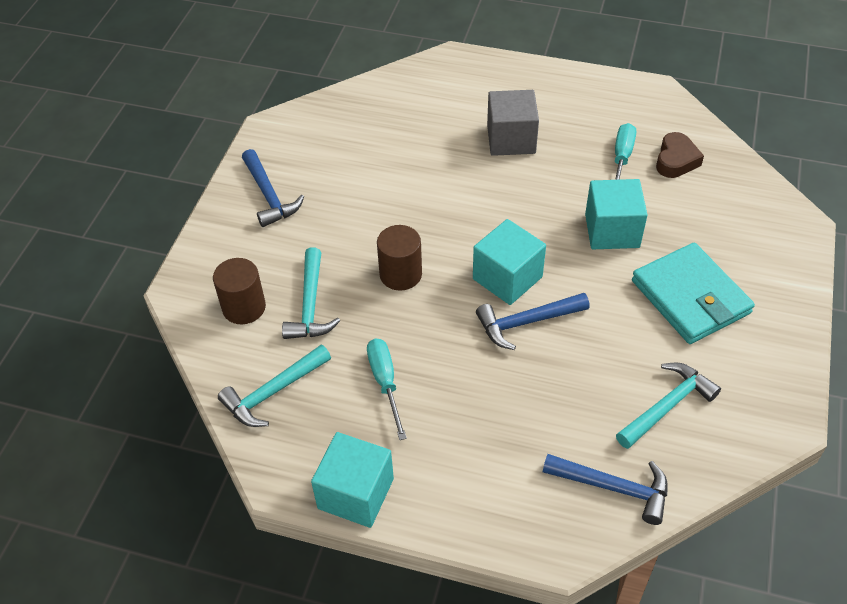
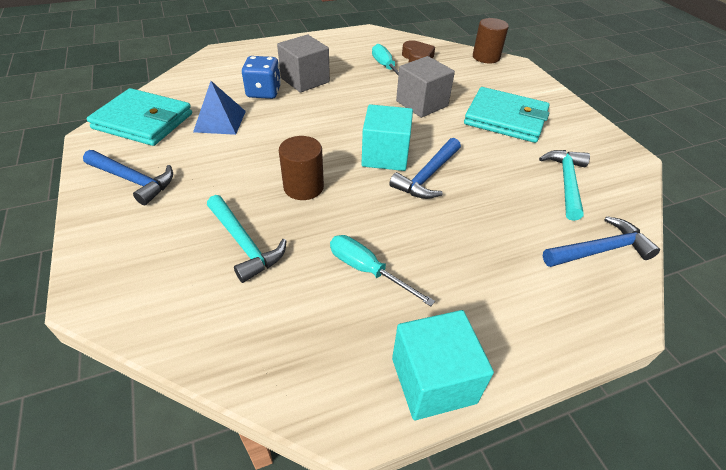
camera: 40 degrees left, 5 degrees down
brown cylinder [213,258,266,324] -> brown cylinder moved to [473,18,509,63]
turquoise hammer [218,345,331,427] -> none
turquoise cube [585,179,648,249] -> grey cube [396,56,455,118]
none -> turquoise wallet [87,88,192,146]
none -> blue pyramid [193,81,246,135]
none -> blue dice [242,56,281,99]

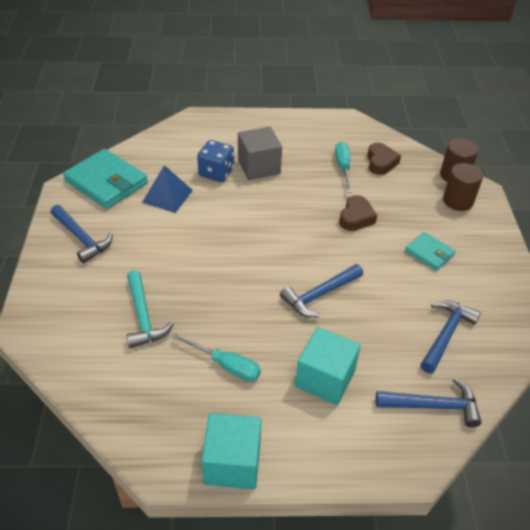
camera: 20 degrees right, 0 degrees up
brown cylinder [279,136,324,200] -> brown cylinder moved to [443,163,483,211]
turquoise screwdriver [330,235,435,306] -> turquoise screwdriver turned 150 degrees clockwise [172,333,261,381]
turquoise cube [361,104,413,171] -> turquoise cube moved to [295,327,361,405]
grey cube [396,56,455,118] -> brown heart [339,195,377,231]
turquoise wallet [464,87,549,143] -> turquoise wallet [405,232,456,271], size x0.54
turquoise hammer [539,150,590,221] -> blue hammer [420,300,481,373]

